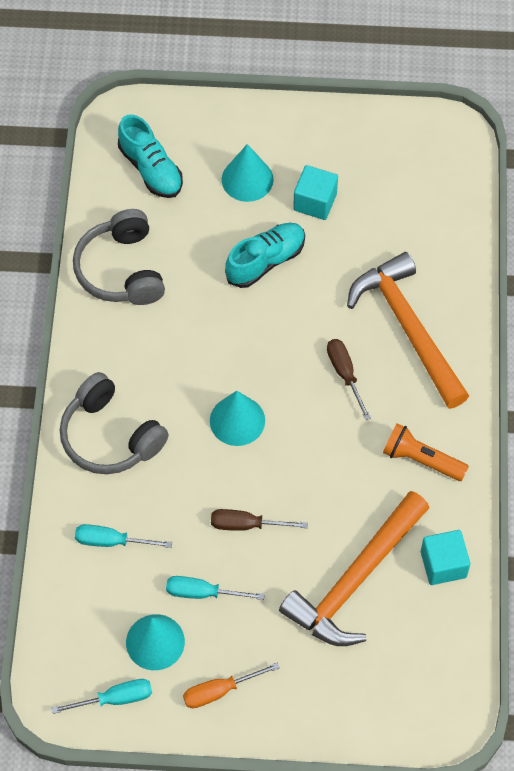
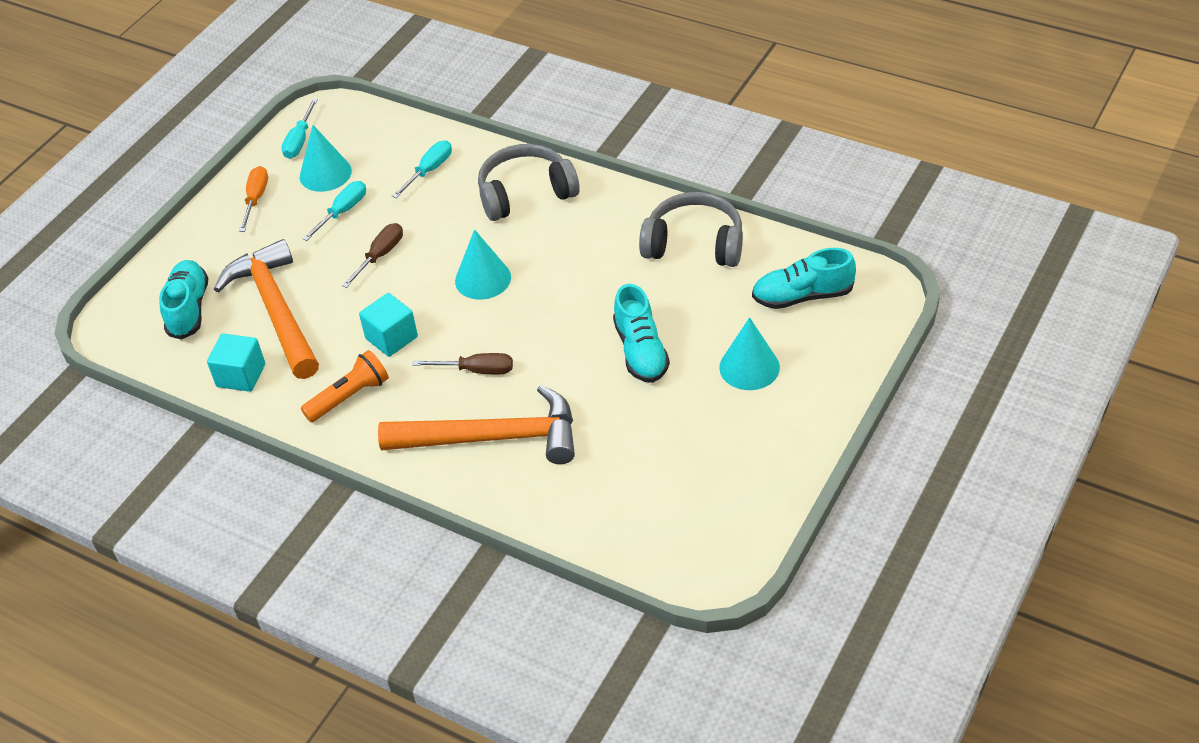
camera: 120 degrees right, 15 degrees down
turquoise cube [293,165,338,220] -> turquoise cube moved to [359,293,418,357]
none -> turquoise shoe [159,260,208,340]

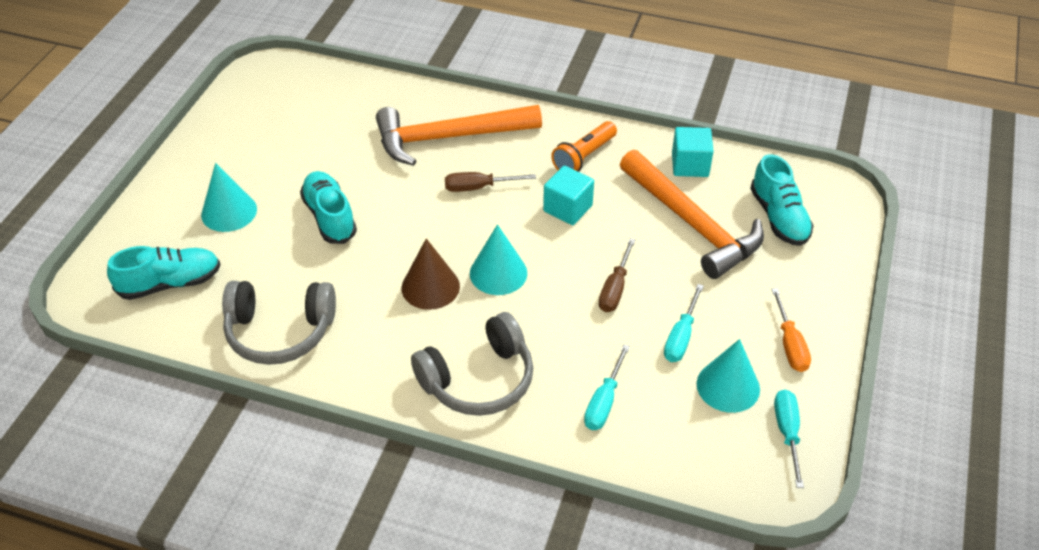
camera: 165 degrees right, 0 degrees up
none -> brown cone [402,238,460,310]

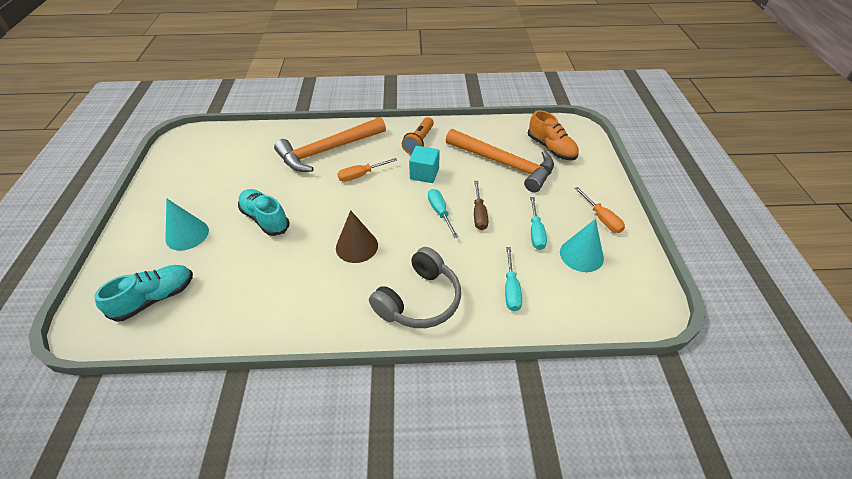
camera: 20 degrees left, 0 degrees up
grey headphones [222,281,336,365] -> none
brown screwdriver [445,172,536,192] -> orange screwdriver [337,158,397,182]
turquoise cone [470,224,527,295] -> none
turquoise cube [672,127,714,177] -> none
turquoise shoe [750,154,814,246] -> orange shoe [528,110,579,160]
turquoise screwdriver [774,390,804,488] -> turquoise screwdriver moved to [428,189,458,238]

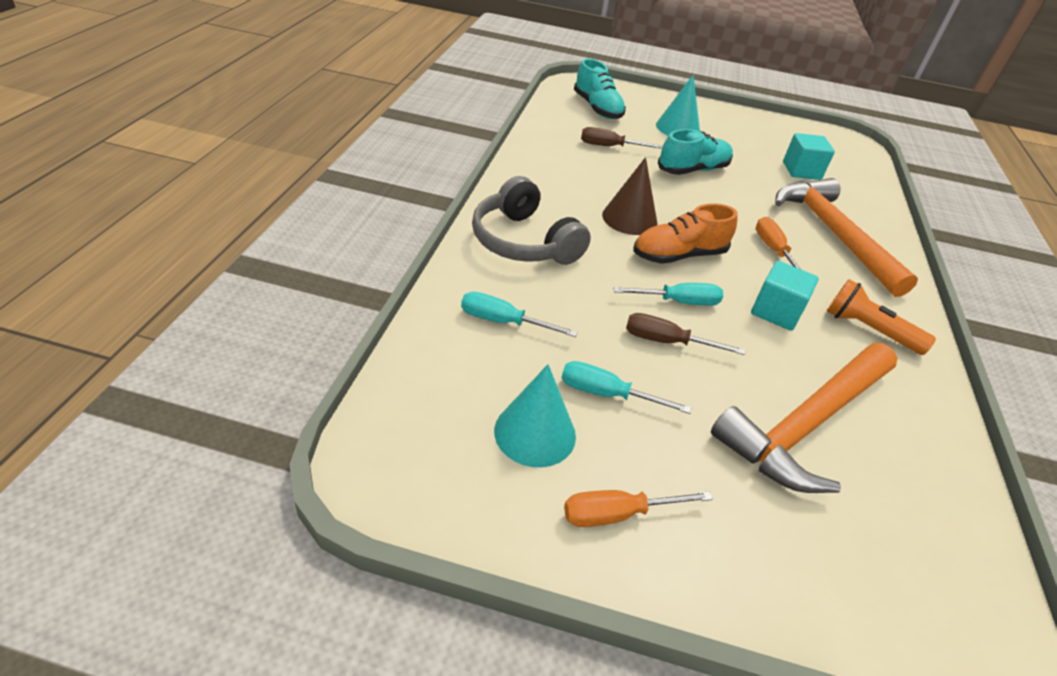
camera: 100 degrees right, 5 degrees down
orange shoe [528,110,579,160] -> orange shoe moved to [634,203,738,264]
none -> brown screwdriver [581,127,662,149]
none -> turquoise cube [783,133,835,180]

